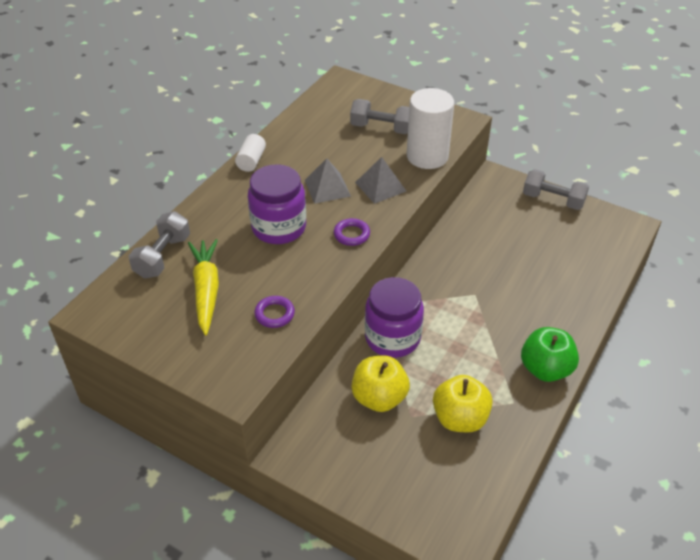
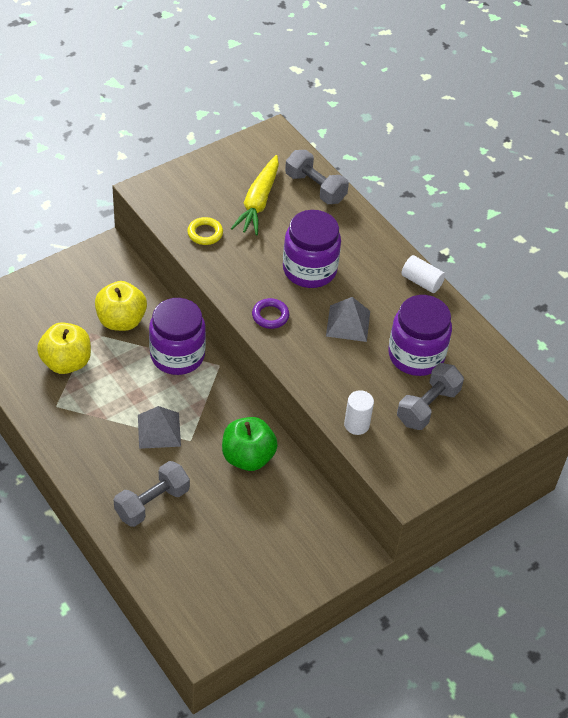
camera: 110 degrees right, 5 degrees up
yellow carrot [188,239,219,335] -> yellow carrot turned 90 degrees clockwise [231,155,279,236]
purple ring [254,296,295,328] -> yellow ring [187,217,223,245]
grey pyramid [355,157,407,204] -> grey pyramid moved to [138,406,181,449]
white cylinder [407,88,454,169] -> white cylinder [344,390,374,435], size x0.51
green apple [521,327,579,382] -> green apple moved to [222,417,278,471]
grey dumbbell [523,169,589,210] -> grey dumbbell moved to [114,461,190,527]
none -> purple jar [388,295,452,376]

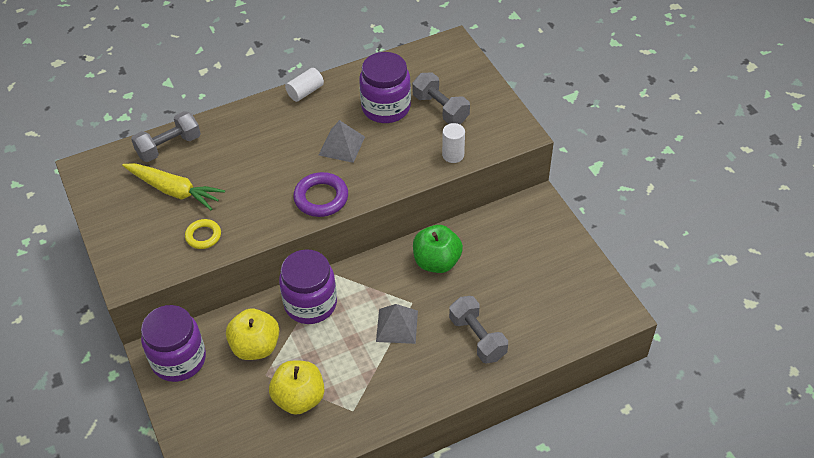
camera: 75 degrees left, 0 degrees up
purple ring [252,298,289,329] -> purple ring [293,172,348,217], size x1.56
purple jar [283,210,341,288] -> purple jar moved to [141,305,206,382]

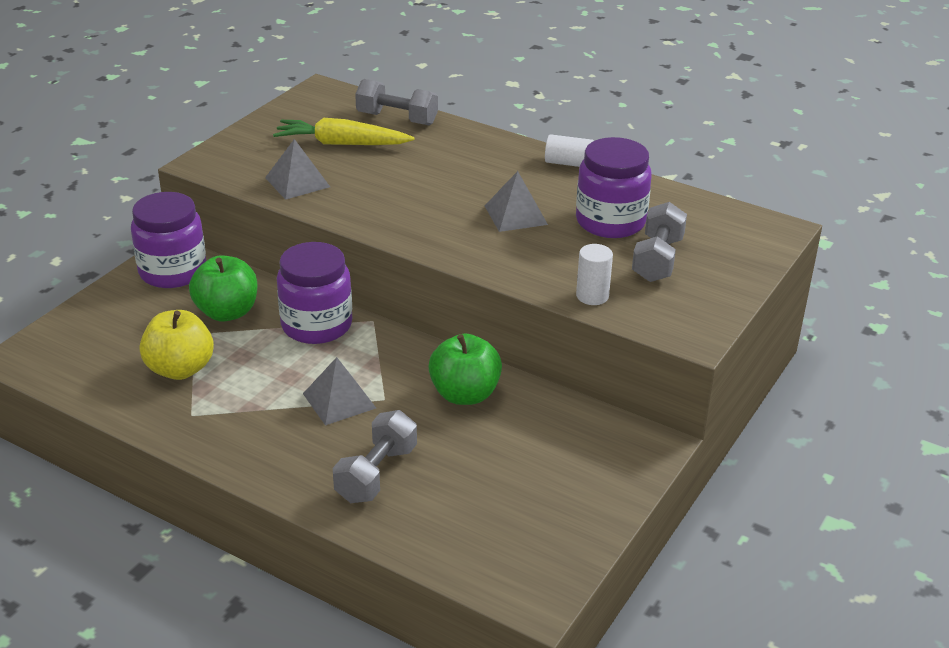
camera: 55 degrees right, 15 degrees down
yellow carrot [122,163,225,210] -> yellow carrot turned 105 degrees clockwise [273,118,415,145]
yellow ring [185,219,221,249] -> grey pyramid [265,139,330,200]
yellow apple [226,308,279,360] -> green apple [189,255,257,322]
purple ring [293,172,348,217] -> none

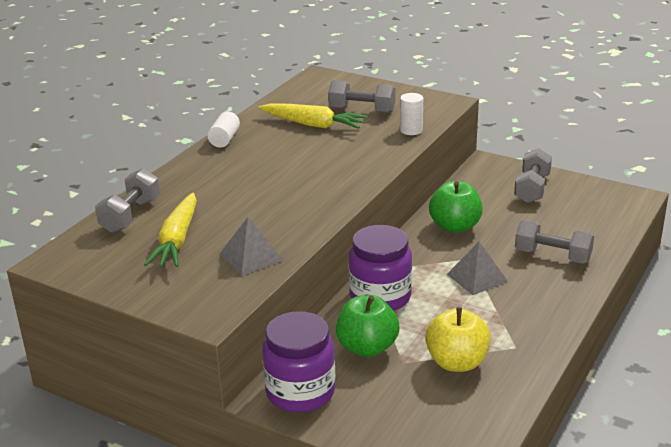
camera: 90 degrees left, 5 degrees down
grey pyramid [485,171,548,232] -> none
purple jar [576,137,652,238] -> yellow carrot [258,103,368,129]
none -> grey dumbbell [514,148,552,203]

